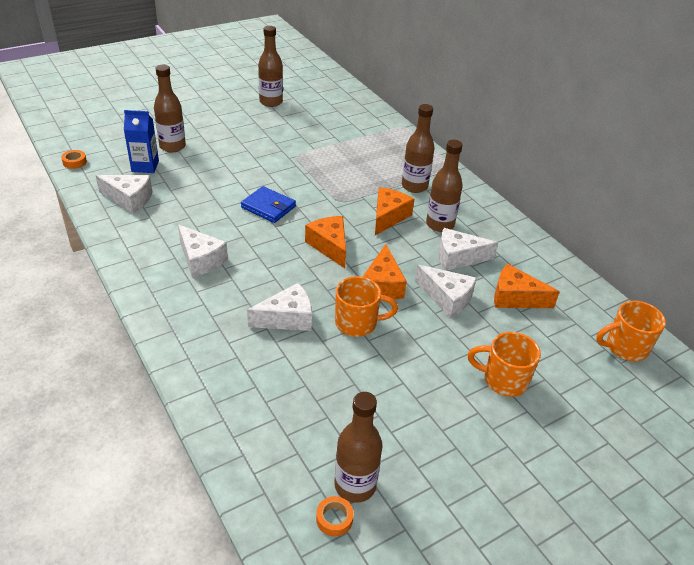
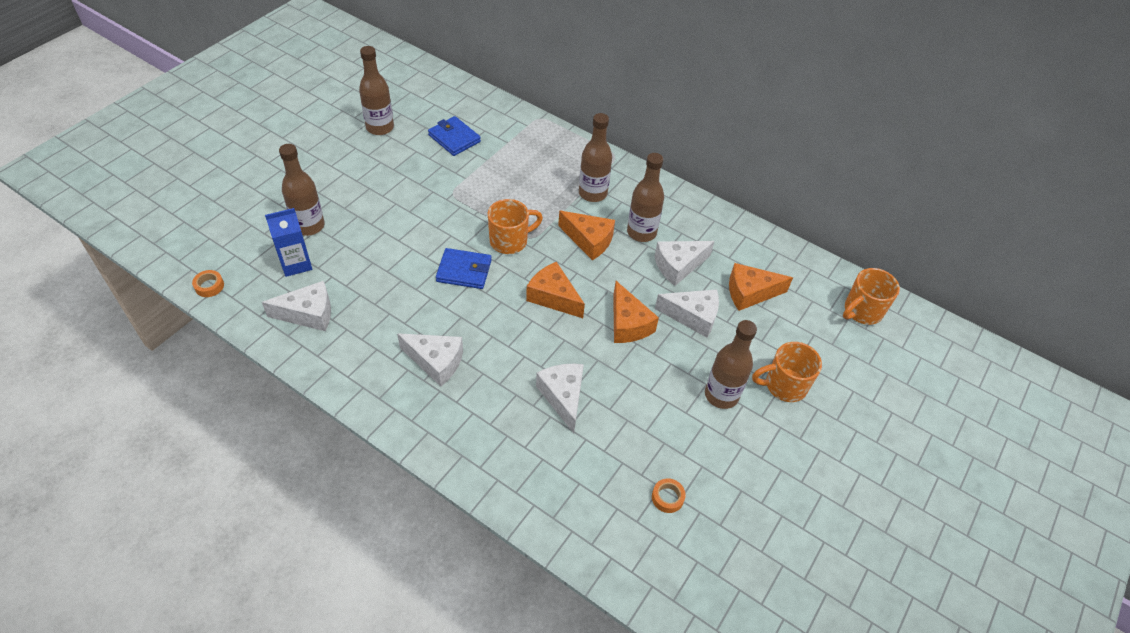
camera: 25 degrees left, 10 degrees up
white cheese [247,283,312,331] -> white cheese turned 60 degrees counterclockwise [536,364,584,433]
orange tape [316,496,354,536] -> orange tape moved to [652,478,686,513]
brown bottle [334,392,383,503] -> brown bottle moved to [705,320,757,409]
orange mug [335,276,398,337] -> orange mug moved to [488,199,543,254]
orange cheese [375,187,414,235] -> orange cheese turned 120 degrees clockwise [558,211,615,260]
none -> blue wallet [428,116,481,156]

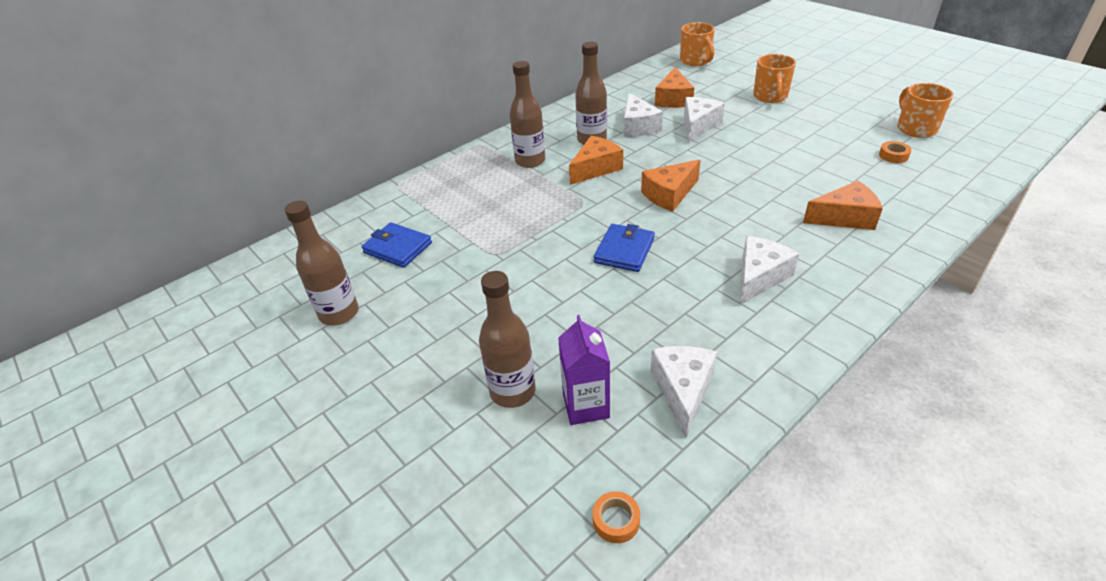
camera: 70 degrees left, 10 degrees down
blue carton [265,208,312,277] -> purple carton [558,315,610,425]
blue wallet [428,116,481,156] -> blue wallet turned 60 degrees clockwise [361,222,432,268]
orange mug [488,199,543,254] -> orange mug moved to [897,83,954,138]
white cheese [536,364,584,433] -> none
orange cheese [613,281,659,343] -> orange cheese moved to [803,181,883,230]
brown bottle [705,320,757,409] -> none

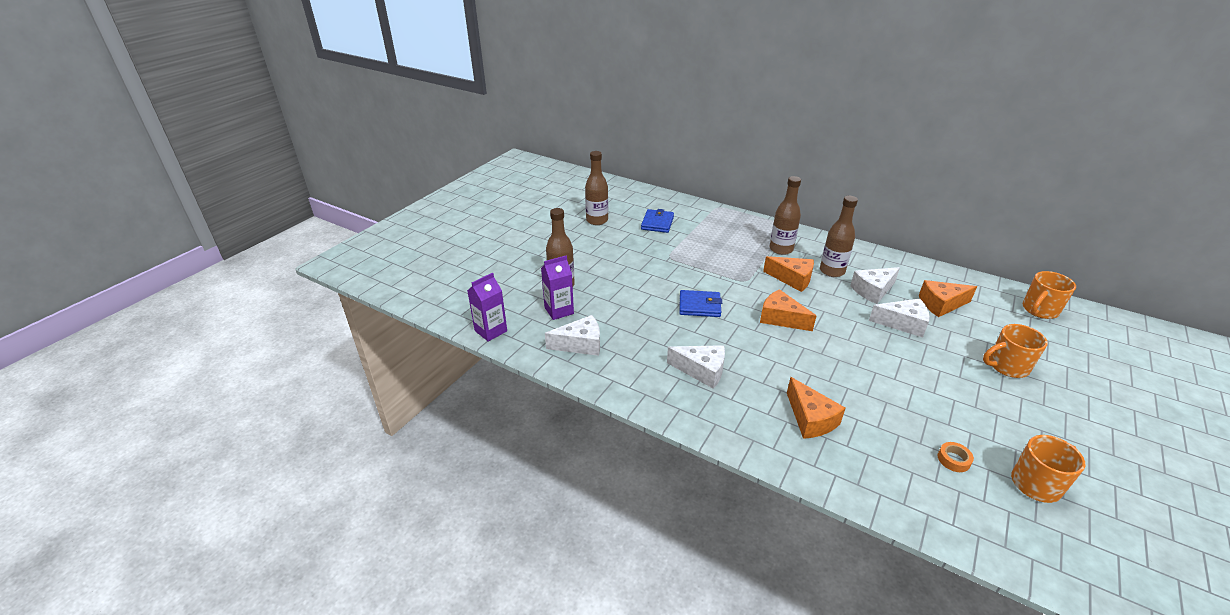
camera: 70 degrees right, 5 degrees down
orange tape [593,491,640,543] -> purple carton [467,273,507,342]

